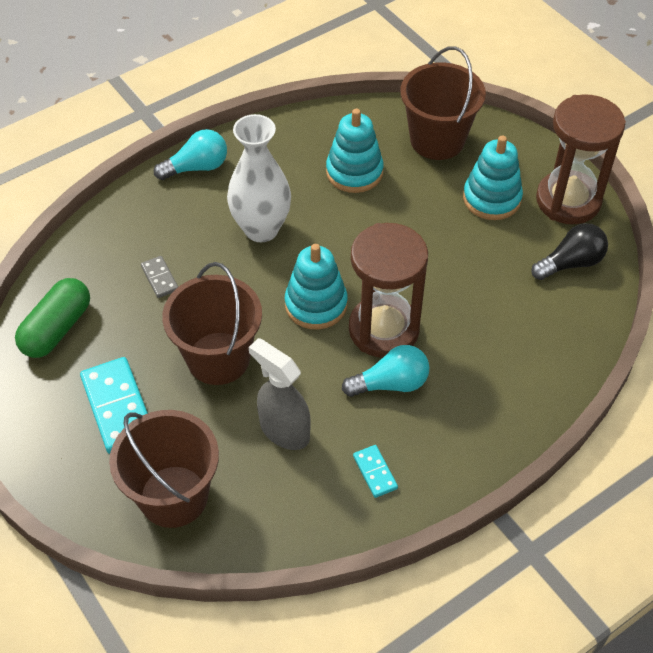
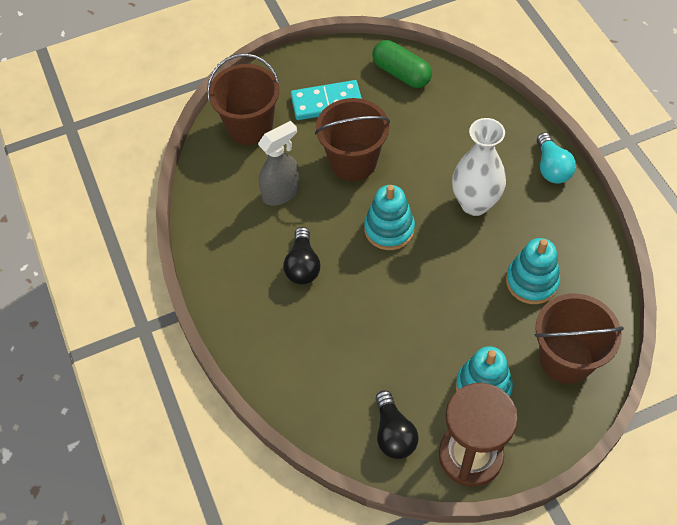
camera: 105 degrees right, 5 degrees up
grey domino [141,256,178,298] -> none
turquoise light bulb [342,345,429,397] -> black light bulb [283,227,320,285]
brown hourglass [349,223,428,358] -> none
turquoise domino [353,445,398,498] -> none

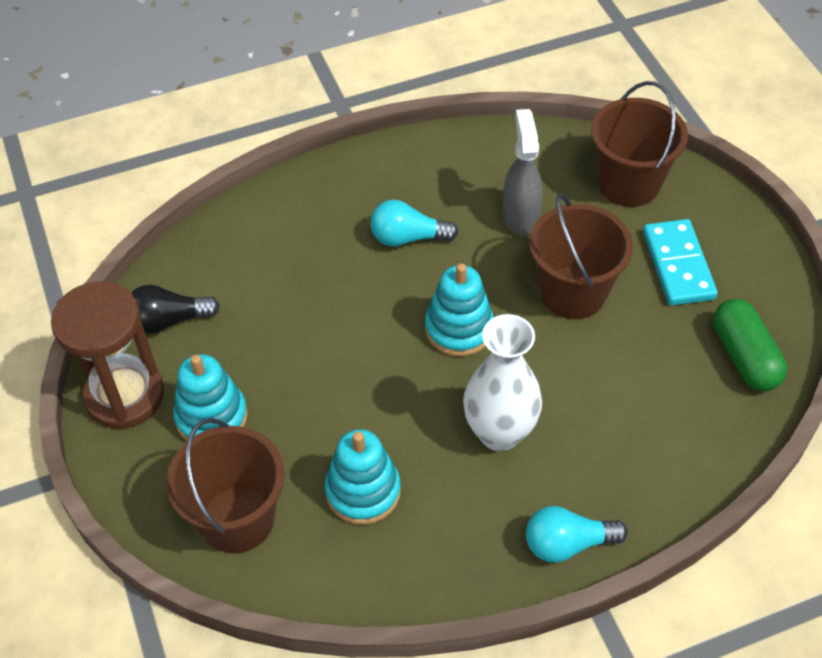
camera: 90 degrees right, 5 degrees down
grey spray bottle [258,121,300,206] -> grey spray bottle turned 150 degrees counterclockwise [503,109,543,236]
black light bulb [283,227,320,285] -> turquoise light bulb [370,200,459,247]
green capsule [372,40,432,88] -> green capsule turned 60 degrees counterclockwise [713,299,787,391]

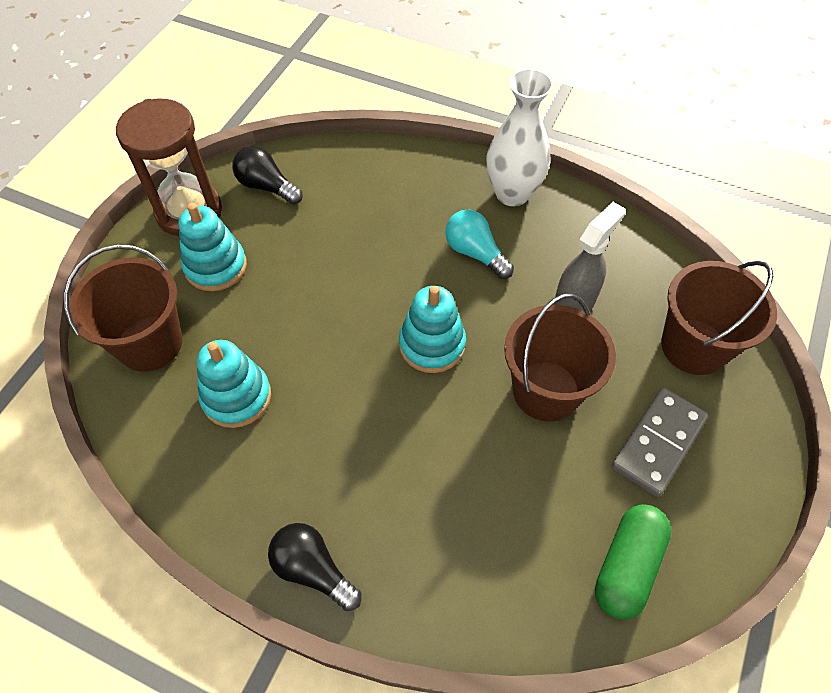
camera: 45 degrees right, 5 degrees up
white vase [463,314,542,451] -> white vase moved to [487,68,553,206]
turquoise light bulb [526,506,628,563] -> black light bulb [268,523,361,611]
turquoise domino [643,219,718,306] -> grey domino [612,388,709,497]

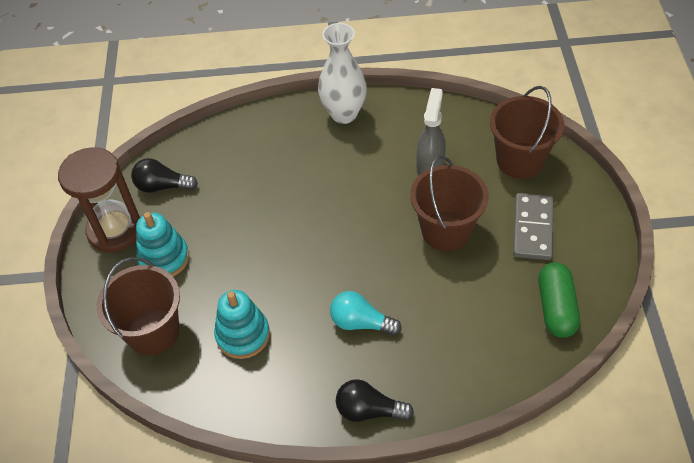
camera: 25 degrees left, 5 degrees down
turquoise stacking toy [399,286,466,373] -> none
turquoise light bulb [445,210,514,279] -> turquoise light bulb moved to [330,291,402,335]

